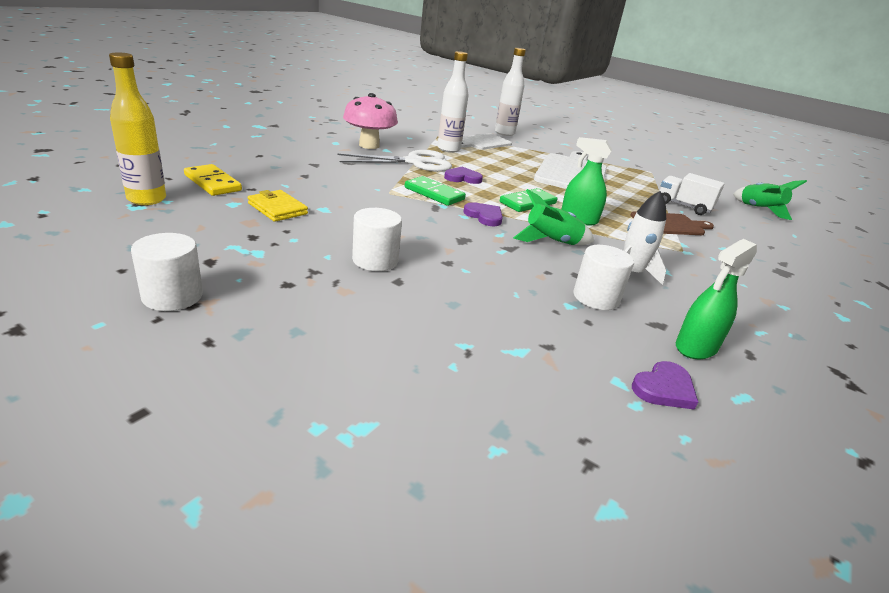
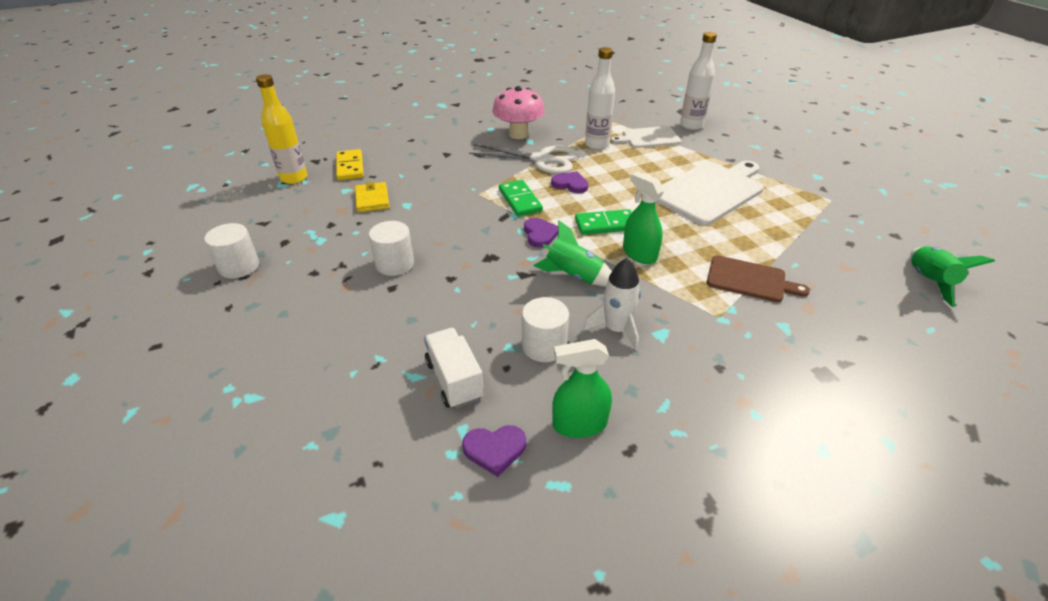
camera: 35 degrees right, 10 degrees up
white truck [660,173,725,215] -> white truck moved to [424,328,484,409]

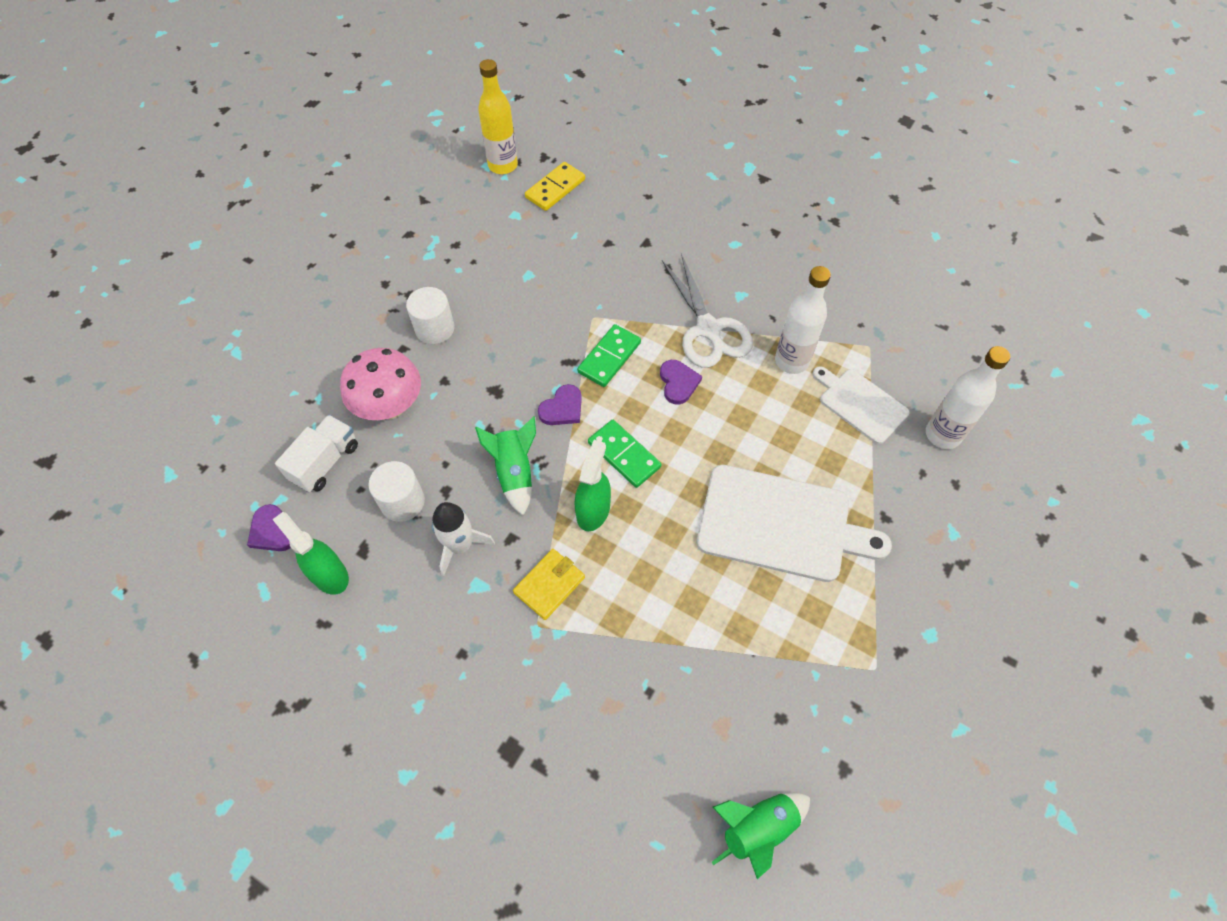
camera: 55 degrees right, 20 degrees up
white cylinder [204,223,259,279] -> none
yellow wallet [355,182,390,212] -> yellow wallet moved to [513,549,585,620]
pink mushroom [492,86,545,139] -> pink mushroom moved to [340,348,421,420]
brown cutting board [707,255,810,302] -> none

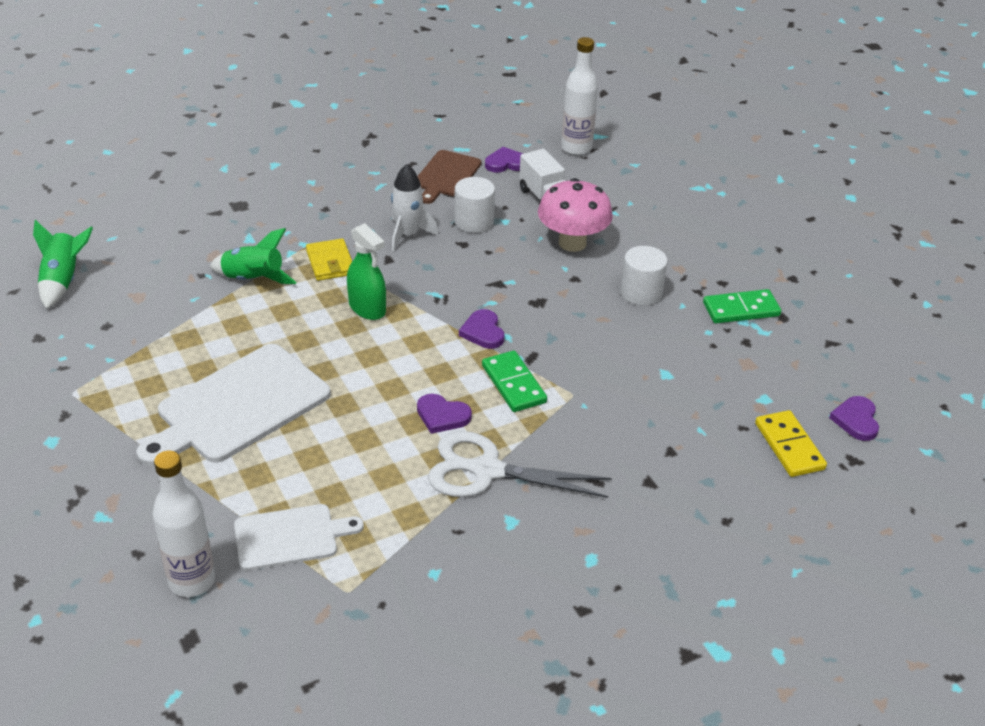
camera: 120 degrees right, 20 degrees down
green spray bottle [272,512,349,595] -> brown cutting board [417,150,481,204]
green rocket [475,416,536,515] -> green rocket moved to [210,228,297,284]
yellow bottle [478,59,518,174] -> purple heart [829,396,879,441]
green domino [588,420,661,488] -> green domino moved to [703,289,781,323]
white bottle [775,266,831,374] -> white bottle moved to [561,37,598,155]

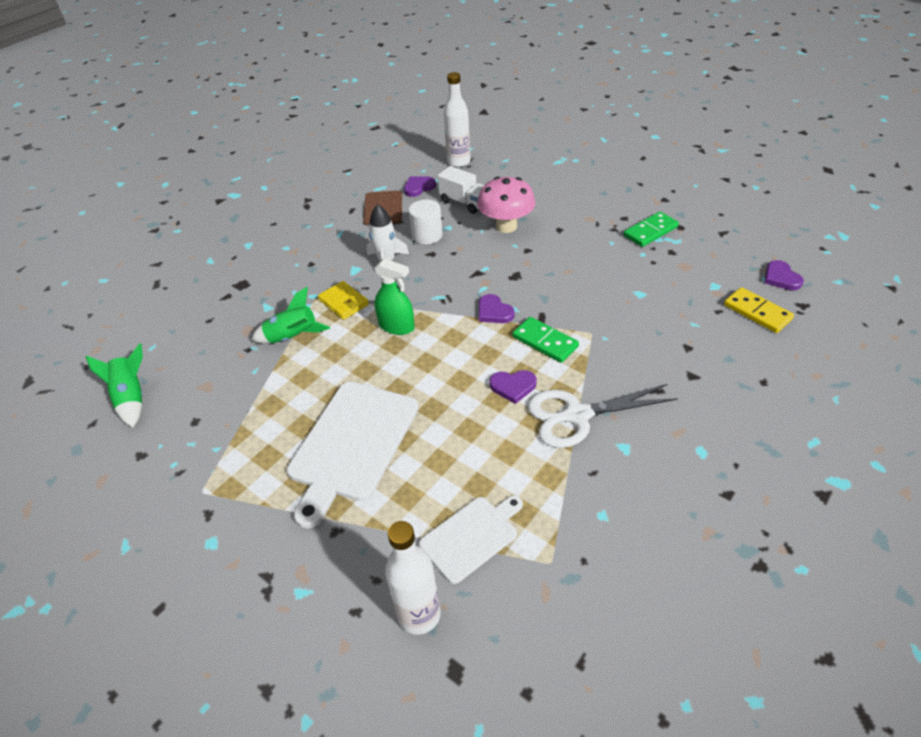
camera: 20 degrees left, 5 degrees up
white cylinder [620,246,668,306] -> none

